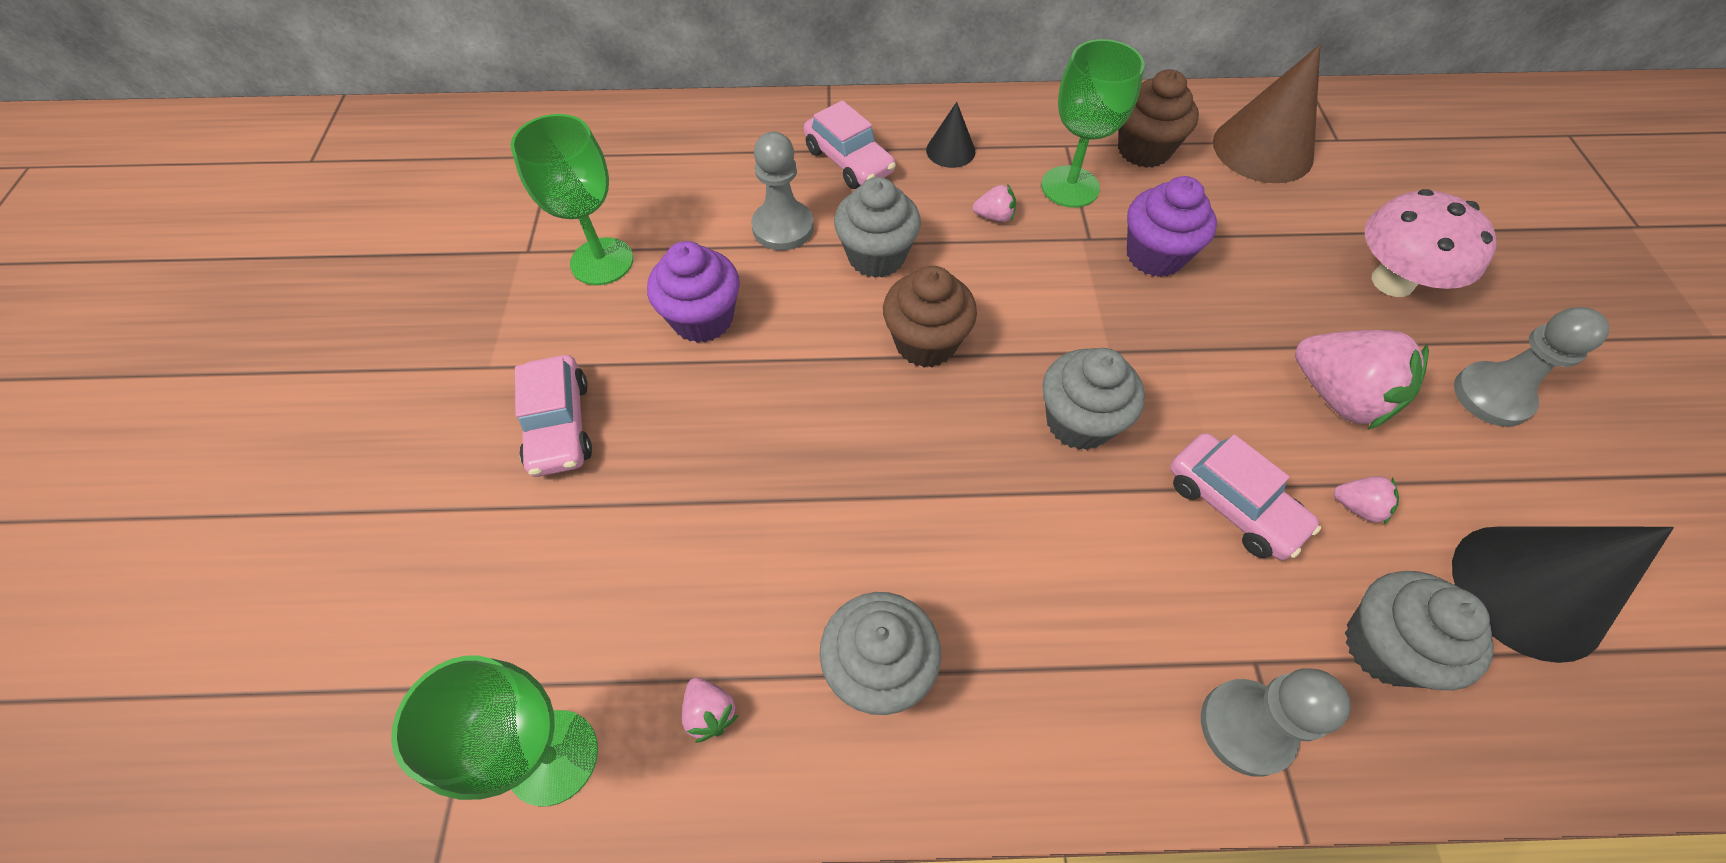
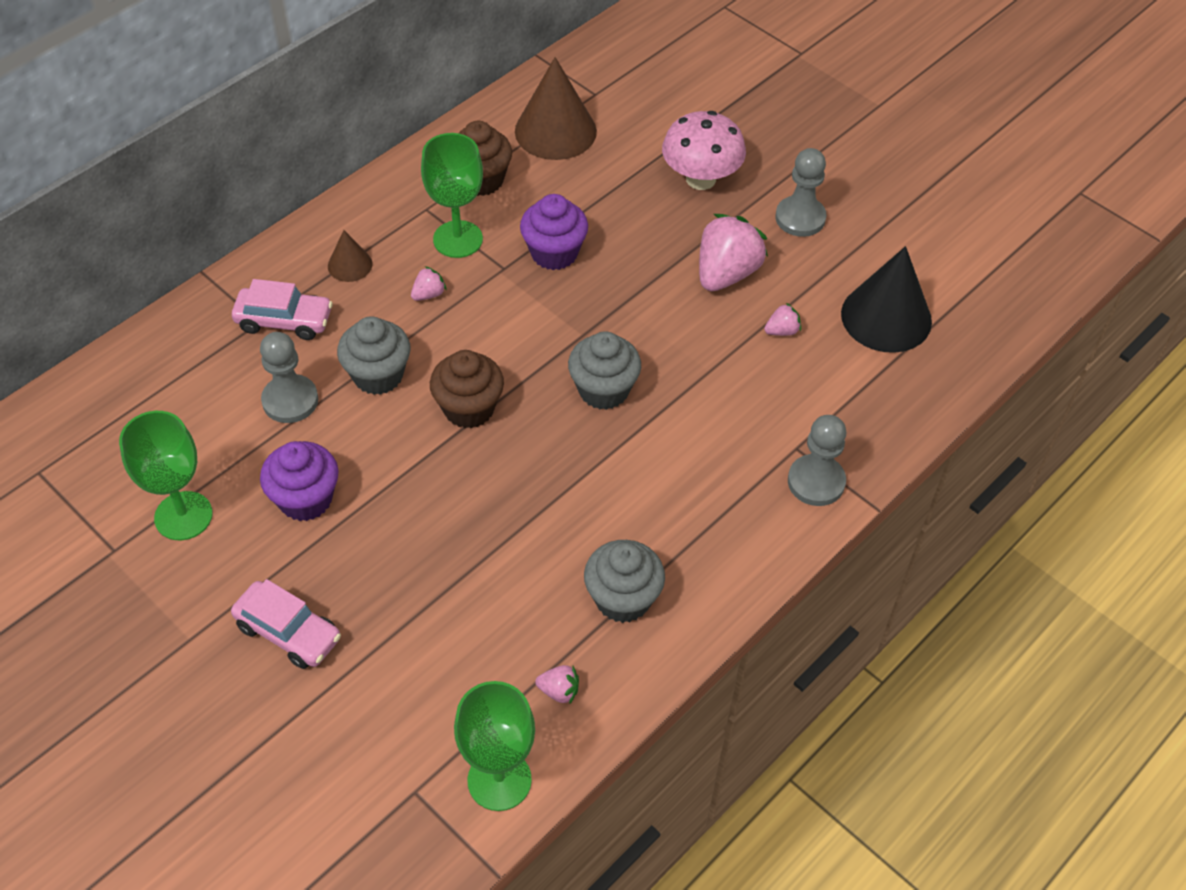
camera: 45 degrees left, 5 degrees down
black cone [926,102,976,168] -> brown cone [328,230,373,282]
pink car [1170,433,1321,560] -> none
pink strawberry [1295,330,1429,430] -> pink strawberry turned 60 degrees counterclockwise [699,214,768,291]
grey cupcake [1345,571,1494,691] -> none

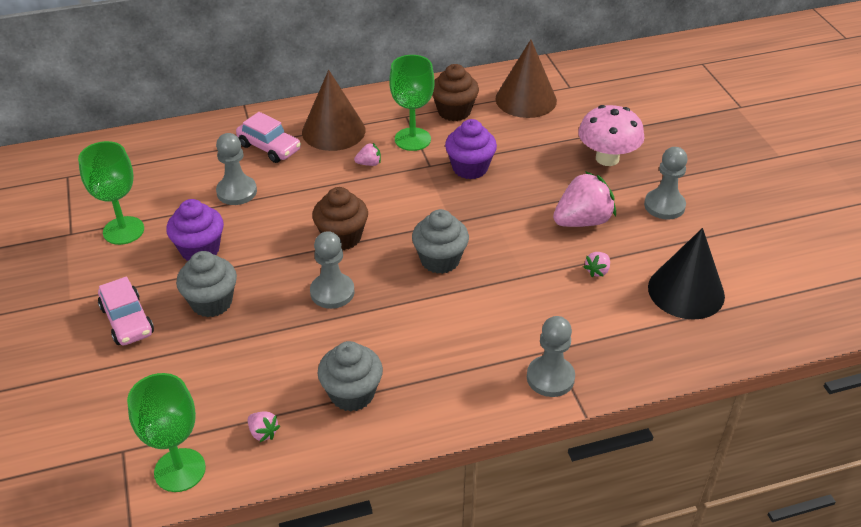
camera: 30 degrees right, 10 degrees down
brown cone [328,230,373,282] -> brown cone [302,70,365,151], size x1.99
grey cupcake [337,316,411,395] -> grey cupcake moved to [176,251,237,317]
pink strawberry [764,303,801,336] -> pink strawberry turned 120 degrees clockwise [584,252,610,277]
none -> grey pawn [310,231,355,309]

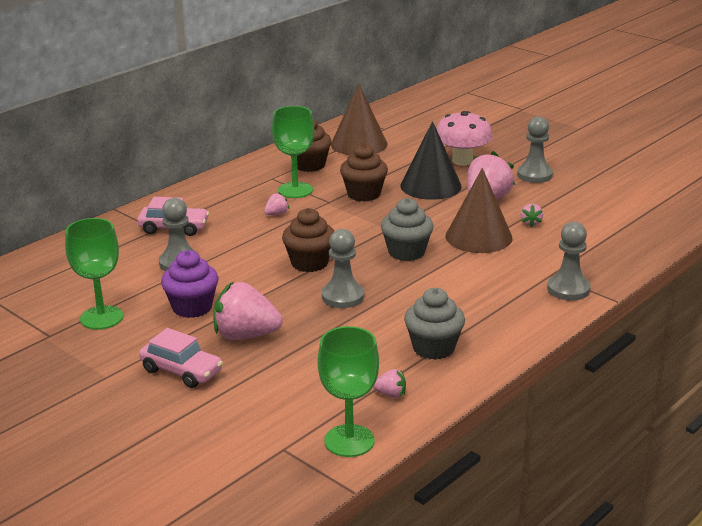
camera: 30 degrees left, 15 degrees down
grey cupcake [176,251,237,317] -> pink strawberry [213,282,283,340]
brown cone [302,70,365,151] -> brown cone moved to [446,168,512,253]
purple cupcake [445,119,497,179] -> brown cupcake [340,143,388,202]
black cone [648,228,725,320] -> black cone moved to [400,121,462,200]

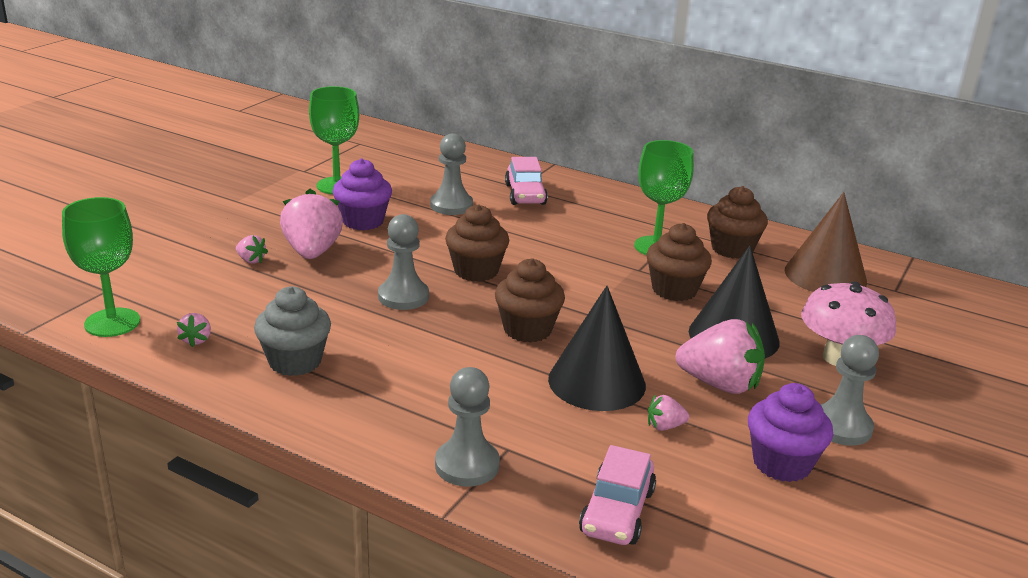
camera: 75 degrees right, 0 degrees up
pink car [139,328,223,388] -> pink car moved to [579,445,656,545]
pink strawberry [264,192,290,215] -> pink strawberry moved to [236,235,268,264]
grey cupcake [381,198,434,261] -> brown cupcake [495,258,565,342]
brown cone [446,168,512,253] -> black cone [548,286,646,411]
none -> purple cupcake [748,383,833,482]

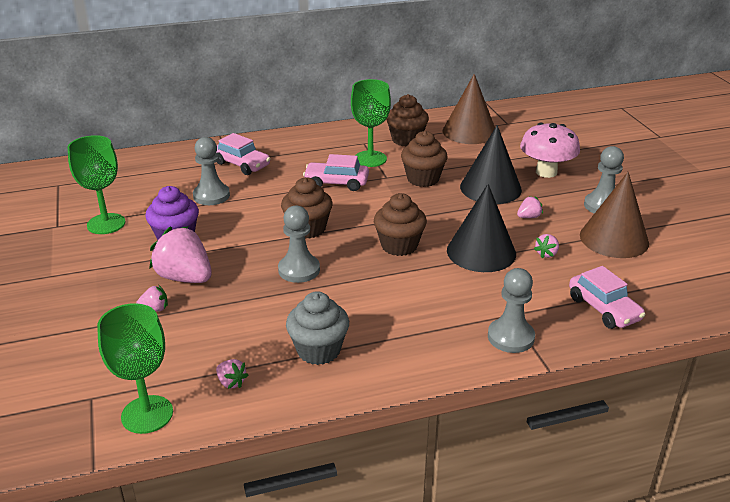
camera: 45 degrees left, 5 degrees up
pink strawberry [676,319,765,394] -> pink strawberry [517,196,543,218], size x0.45
purple cupcake [748,383,833,482] -> brown cone [580,172,649,258]
none -> pink car [303,154,369,191]

